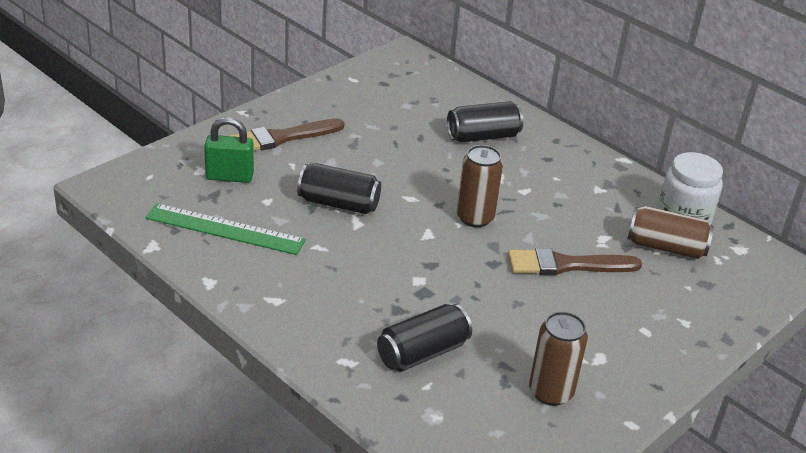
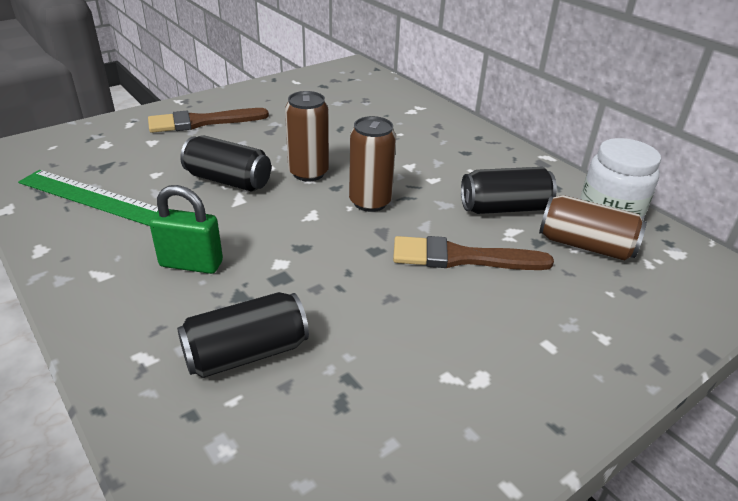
camera: 10 degrees right, 0 degrees up
green padlock [204,117,254,183] -> green padlock moved to [149,185,223,274]
black can [447,101,523,142] -> black can moved to [461,167,557,214]
brown can [529,311,588,406] -> brown can moved to [285,91,329,182]

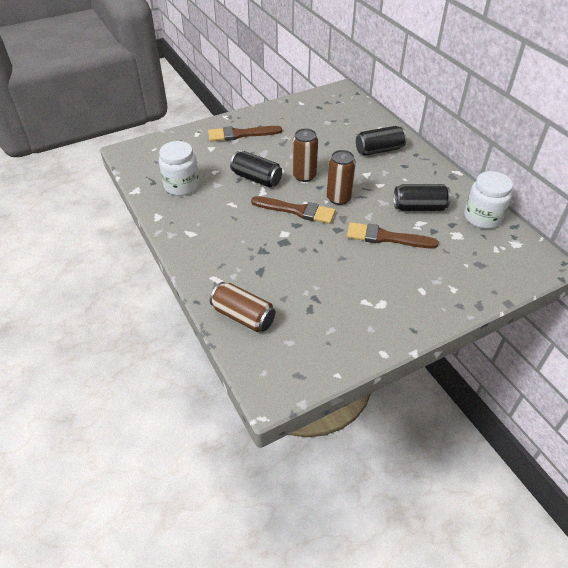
camera: 10 degrees right, 10 degrees up
green ruler [18,170,158,226] -> white jar [159,141,199,196]
green padlock [149,185,223,274] -> none
black can [177,292,309,378] -> black can moved to [356,126,406,156]
brown can [539,195,647,261] -> brown can moved to [210,282,275,332]
none -> brown brush [251,196,336,224]

